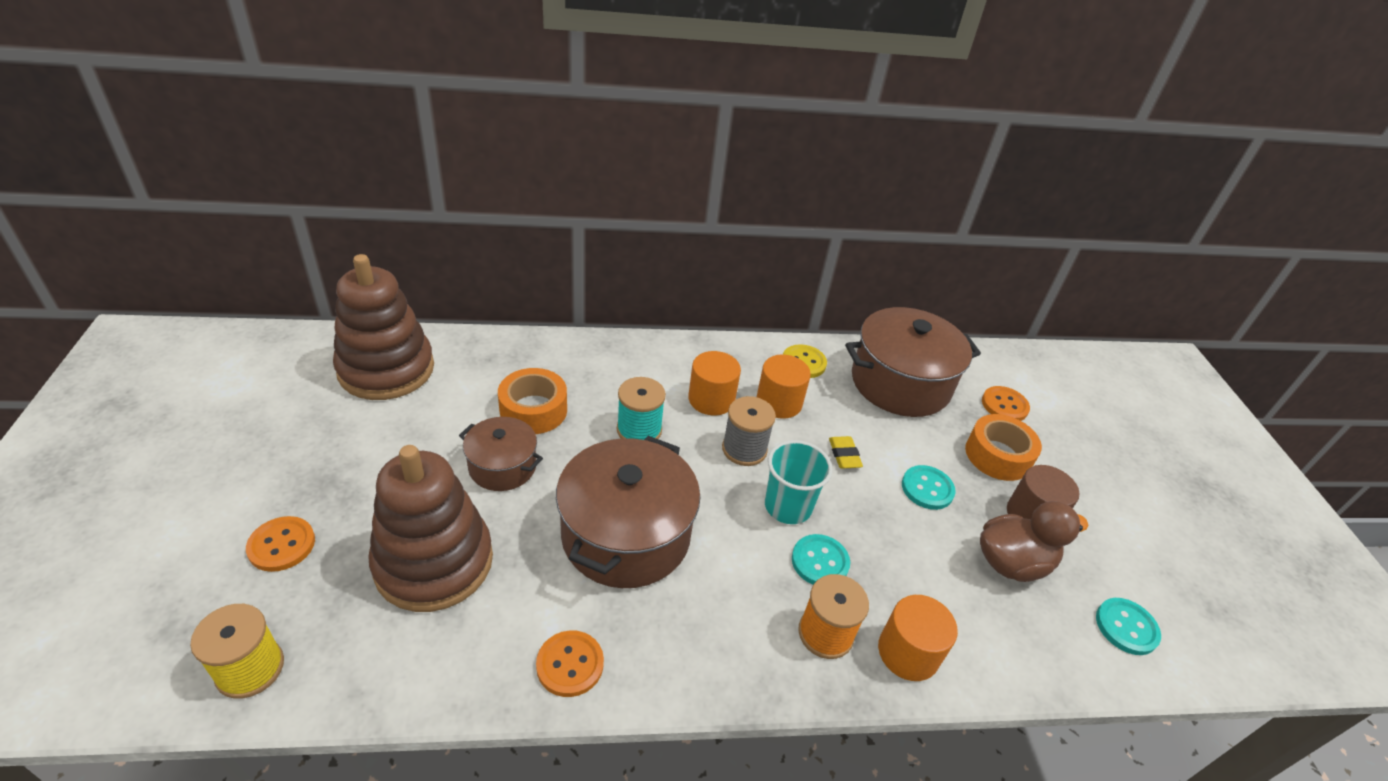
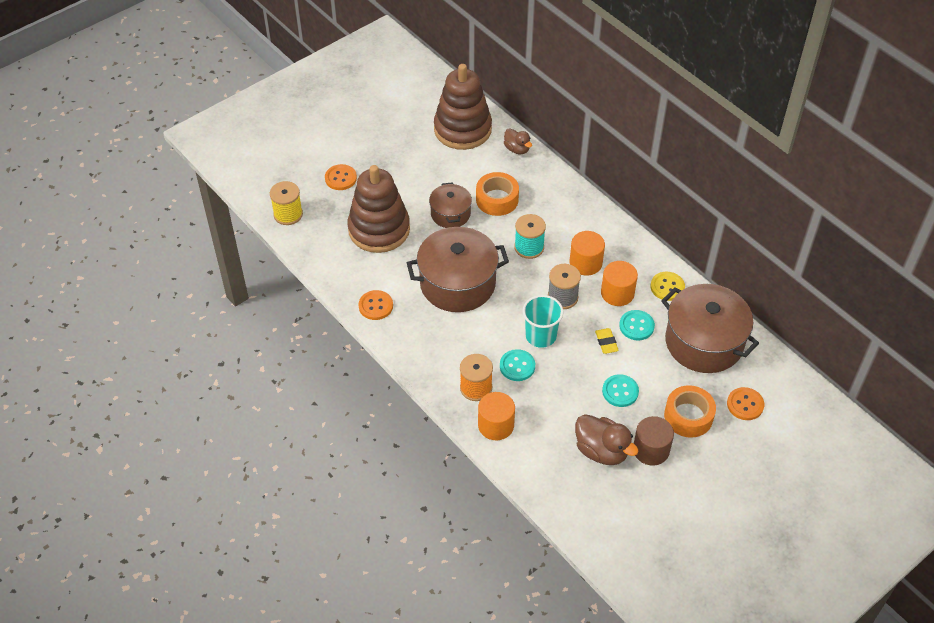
camera: 60 degrees right, 10 degrees up
yellow eraser [829,436,863,469] -> yellow eraser turned 60 degrees counterclockwise [595,328,619,354]
turquoise button [1096,598,1161,655] -> turquoise button moved to [619,310,655,340]
none -> brown duck [504,128,532,154]

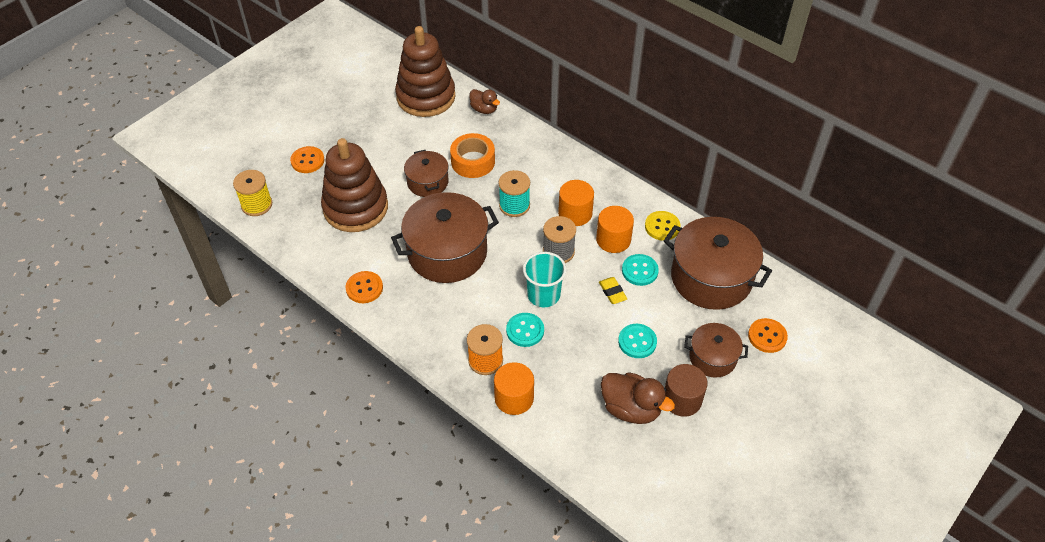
camera: 10 degrees left, 0 degrees up
orange tape [664,385,716,438] -> brown pot [684,323,748,378]

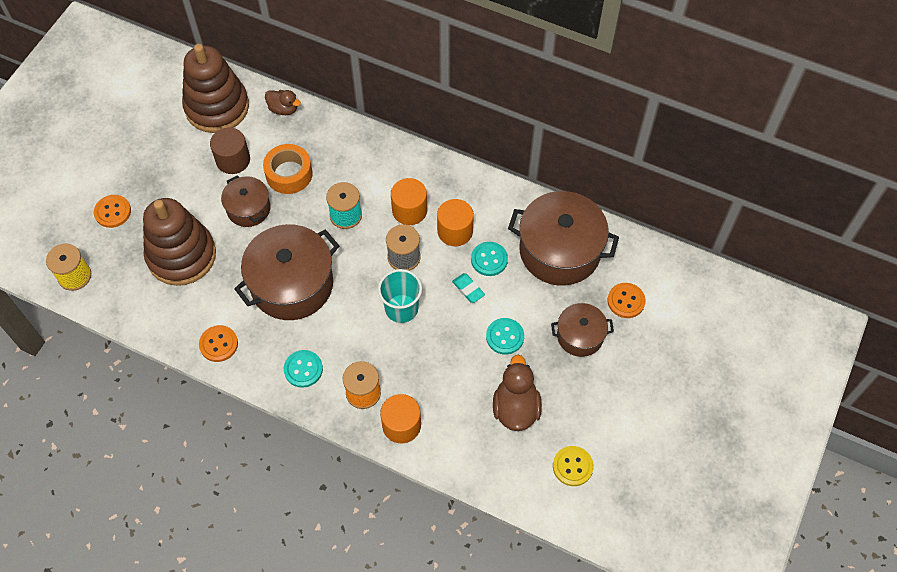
camera: 15 degrees left, 10 degrees up
turquoise button [506,313,544,347] -> turquoise button moved to [284,350,323,388]
yellow eraser [599,277,627,304] -> turquoise eraser [452,273,485,303]
brown duck [601,372,675,424] -> brown duck turned 105 degrees counterclockwise [493,355,542,431]
yellow button [645,211,680,241] -> yellow button moved to [553,446,594,486]
brown cylinder [665,364,707,417] -> brown cylinder moved to [210,127,250,174]

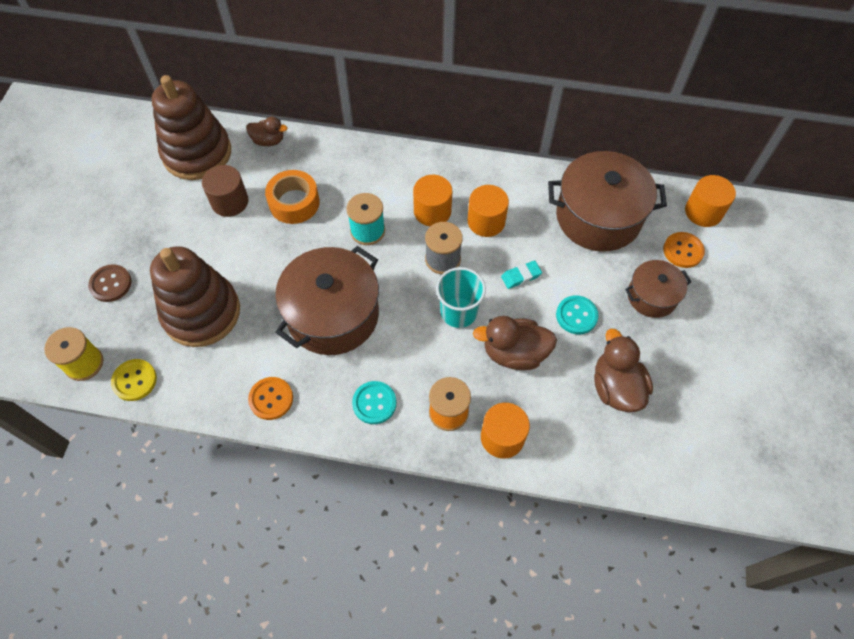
camera: 15 degrees left, 0 degrees up
orange button [94,195,131,228] -> brown button [88,264,132,302]
brown pot [221,175,271,227] -> none
turquoise eraser [452,273,485,303] -> turquoise eraser turned 60 degrees counterclockwise [501,260,542,289]
turquoise button [471,242,508,276] -> none
yellow button [553,446,594,486] -> yellow button moved to [111,359,157,401]
none -> brown duck [473,316,557,370]
none -> orange cylinder [685,175,736,227]

